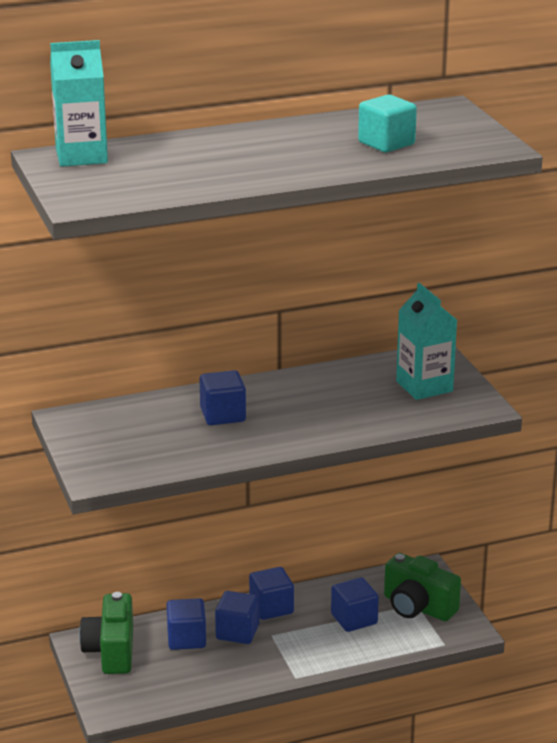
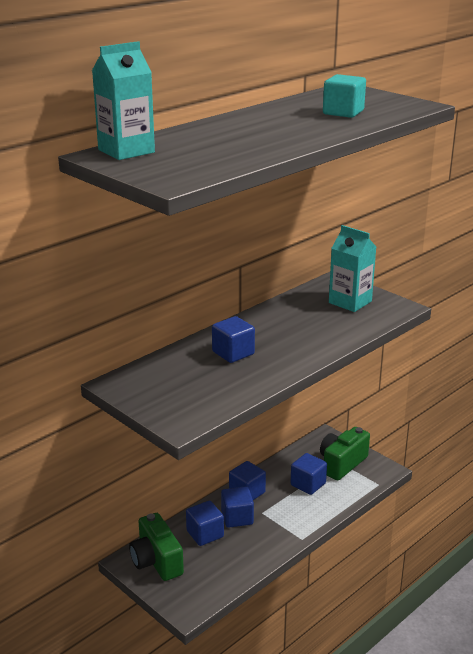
camera: 25 degrees left, 0 degrees up
green camera [384,553,461,621] -> green camera turned 120 degrees clockwise [320,427,370,480]

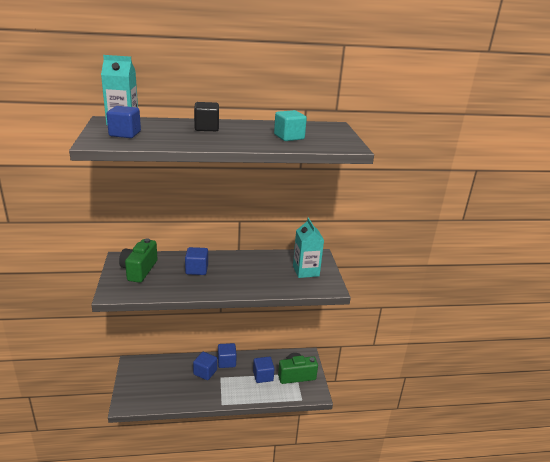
camera: 35 degrees right, 0 degrees up
green camera [129,513,184,581] -> green camera moved to [119,238,157,283]
blue cube [186,501,224,546] -> blue cube moved to [107,106,141,138]
none -> black cube [194,102,219,131]

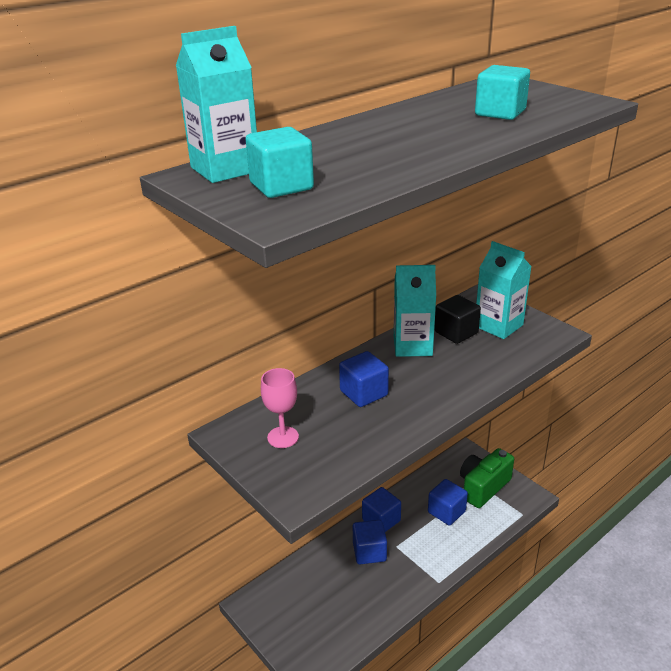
camera: 30 degrees left, 5 degrees up
blue cube [107,106,141,138] -> turquoise cube [246,127,314,198]
green camera [119,238,157,283] -> pink goblet [261,368,299,448]
black cube [194,102,219,131] -> black cube moved to [434,295,481,344]
none -> turquoise carton [394,265,436,357]

